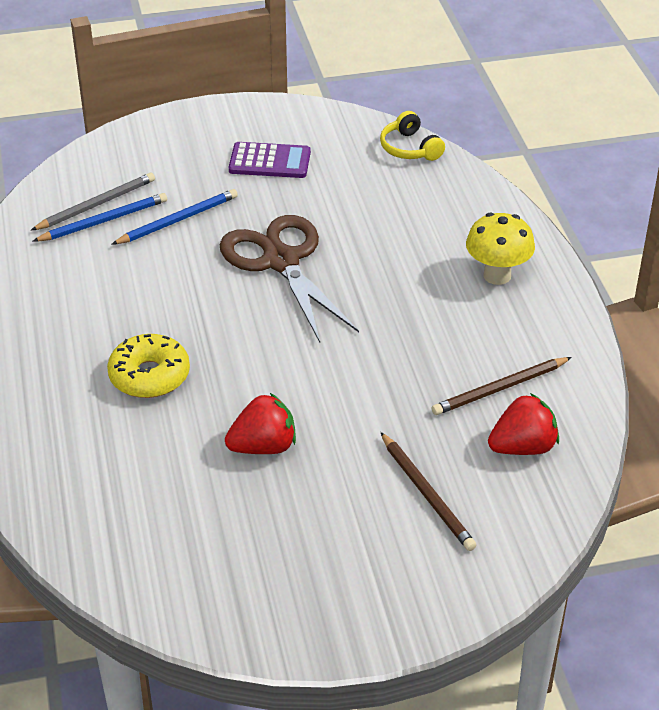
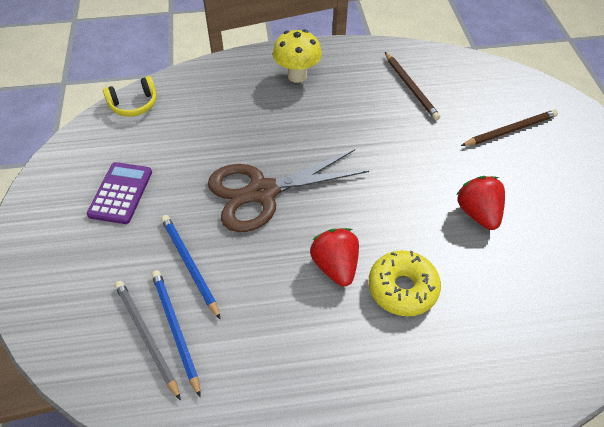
camera: 85 degrees left, 10 degrees up
red strawberry [488,393,559,455] -> red strawberry moved to [310,228,359,287]

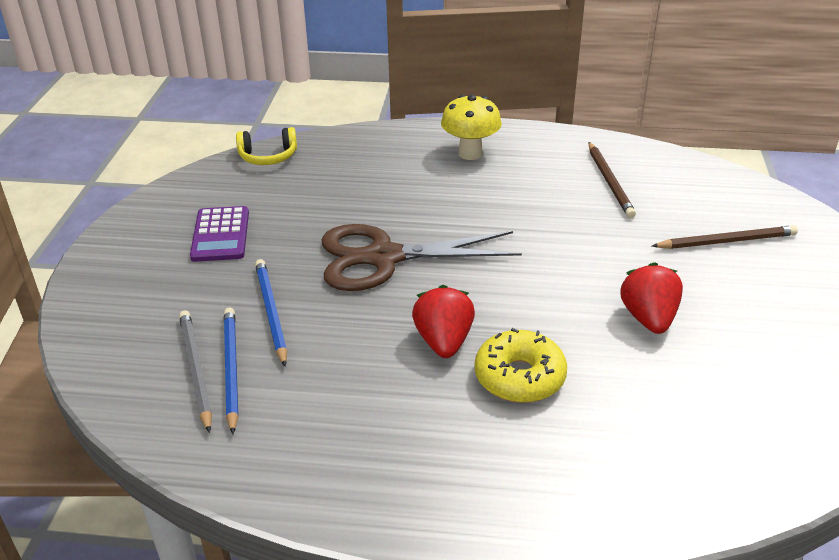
camera: 15 degrees right, 15 degrees down
purple calculator [87,162,152,224] -> purple calculator turned 150 degrees clockwise [190,206,249,262]

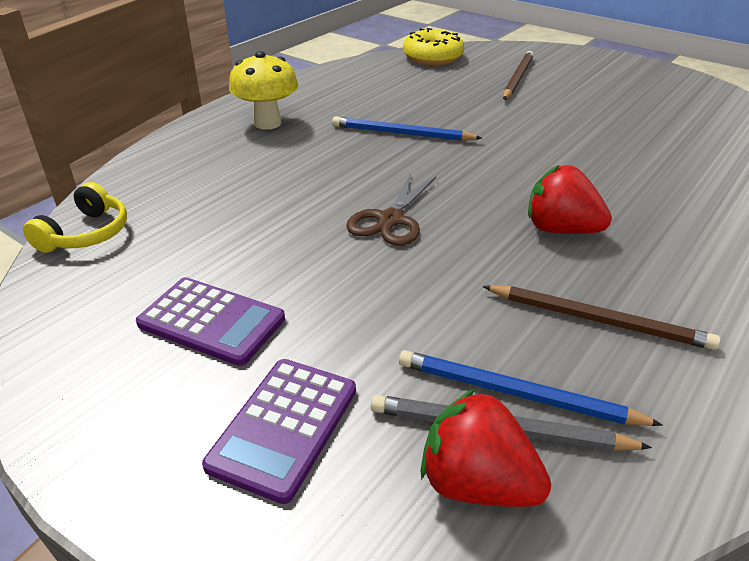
camera: 60 degrees left, 0 degrees up
blue pencil [255,259,287,367] -> blue pencil moved to [332,116,482,141]
brown scissors [322,224,522,291] -> brown scissors [346,174,436,246], size x0.57
yellow donut [475,328,567,403] -> yellow donut moved to [403,28,464,65]
brown pencil [588,142,636,218] -> brown pencil moved to [482,285,721,350]
red strawberry [620,262,683,334] -> red strawberry moved to [420,388,551,507]
none -> purple calculator [202,359,356,504]

